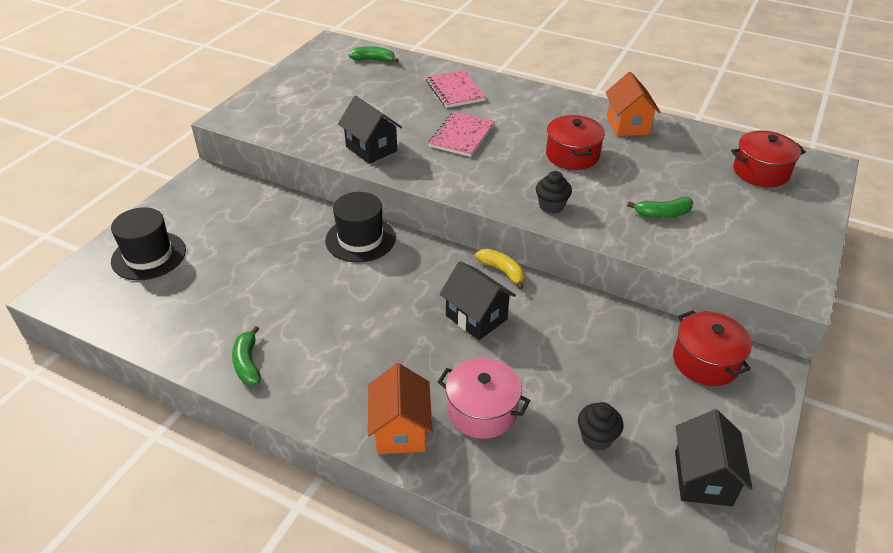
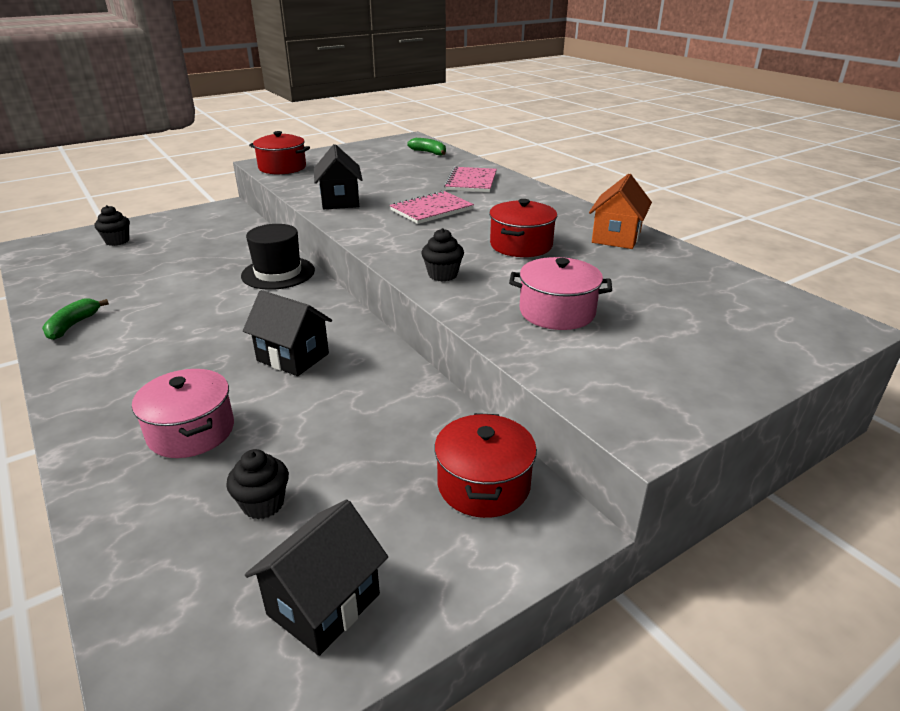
camera: 30 degrees right, 10 degrees down
black hat [111,207,186,280] -> black cupcake [95,205,130,246]
orange house [368,363,432,454] -> none
black house [440,261,516,340] -> black house turned 45 degrees counterclockwise [243,290,332,376]
yellow banana [475,248,525,290] -> none
green banana [627,196,693,218] -> pink pot [509,257,612,330]
red pot [731,131,806,187] -> red pot moved to [249,131,310,174]

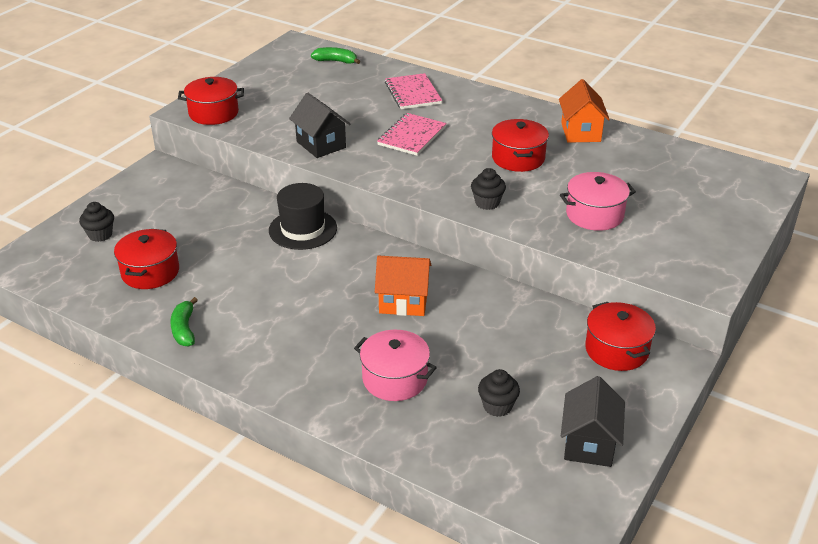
camera: 25 degrees left, 5 degrees up
black house [243,290,332,376] -> orange house [375,256,431,316]
none -> red pot [114,229,179,289]

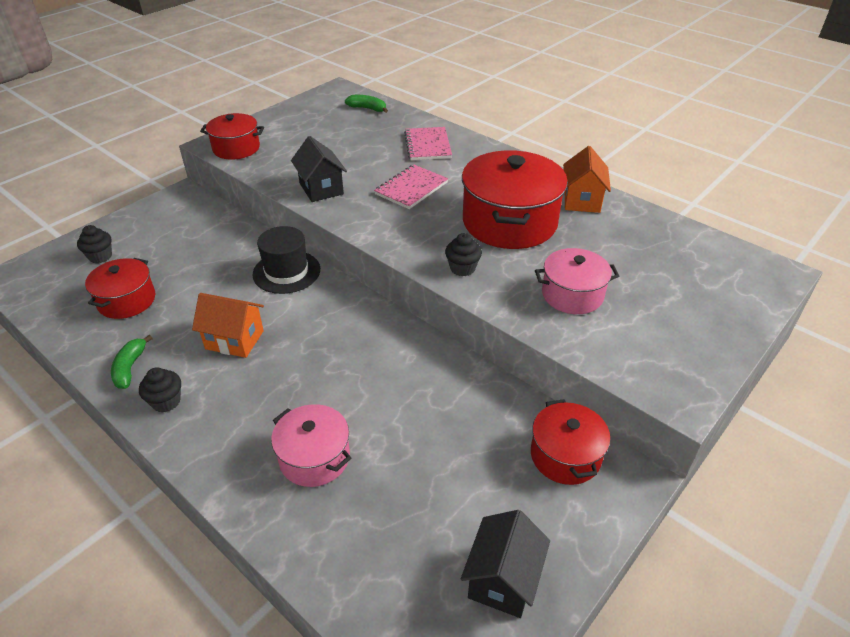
camera: 10 degrees right, 5 degrees up
orange house [375,256,431,316] -> orange house moved to [192,293,264,358]
black cupcake [478,369,520,417] -> black cupcake moved to [139,367,181,412]
red pot [492,119,549,172] -> red pot [462,150,568,249], size x1.75

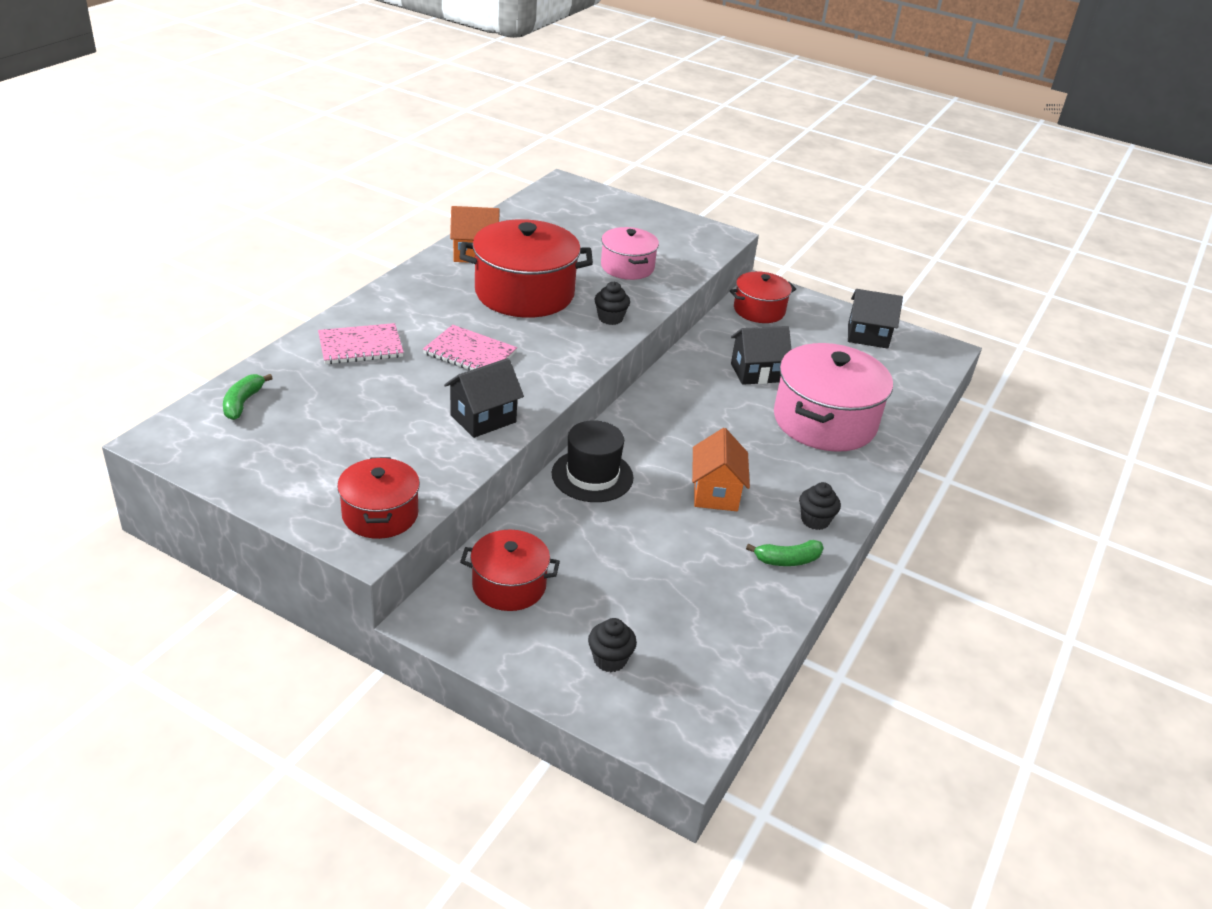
camera: 105 degrees left, 5 degrees down
red pot [85,258,155,319] -> red pot moved to [460,530,560,611]
pink pot [271,404,351,487] -> pink pot [774,343,893,452], size x1.75
none -> black house [731,326,791,385]

